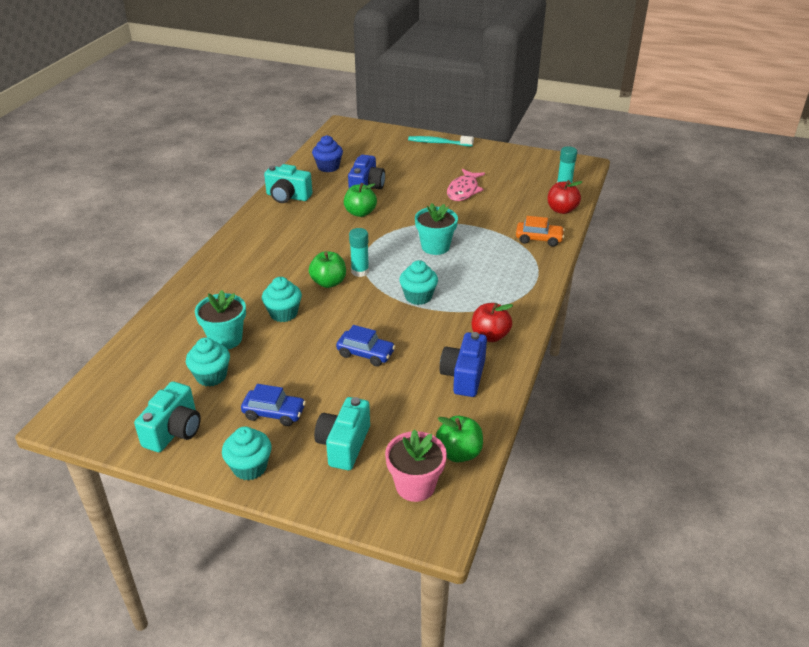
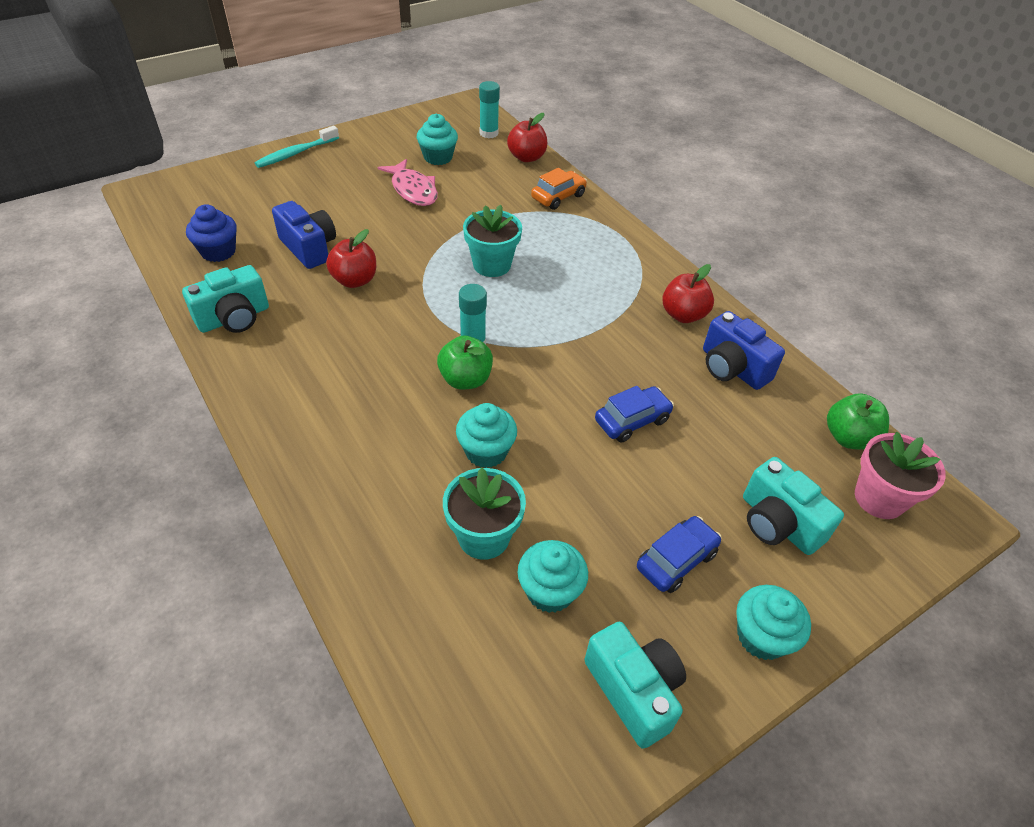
camera: 55 degrees left, 10 degrees up
green apple [344,183,377,217] -> red apple [326,229,376,288]
turquoise cupcake [399,260,438,305] -> turquoise cupcake moved to [416,114,458,165]

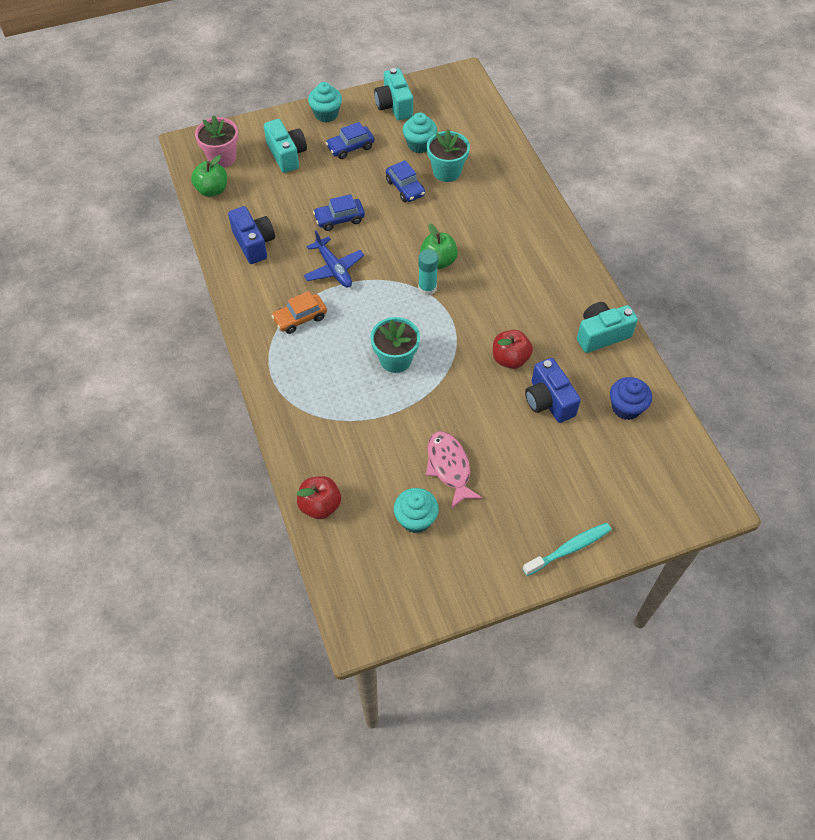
camera: 165 degrees left, 10 degrees up
turquoise cupcake [456,403,517,468] -> none
turquoise glue stick [479,81,500,138] -> none
orange car [531,168,587,210] -> orange car moved to [271,291,327,334]
red apple [662,264,714,323] -> none
none -> blue plane [304,230,364,288]
none -> blue car [386,160,425,202]

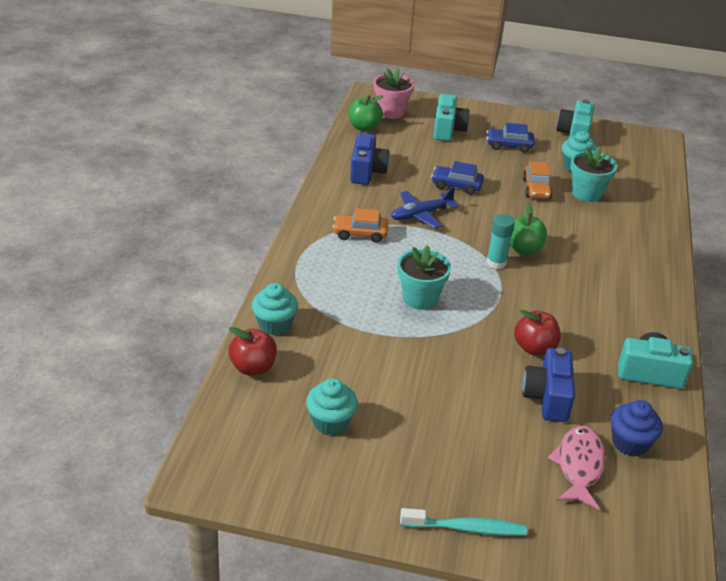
camera: 30 degrees right, 20 degrees down
blue plane [304,230,364,288] -> blue plane turned 60 degrees clockwise [391,187,458,229]
turquoise cupcake [308,82,342,123] -> turquoise cupcake moved to [252,283,298,335]
blue car [386,160,425,202] -> orange car [523,162,553,199]
pink fish [426,431,483,509] -> pink fish moved to [548,426,605,510]

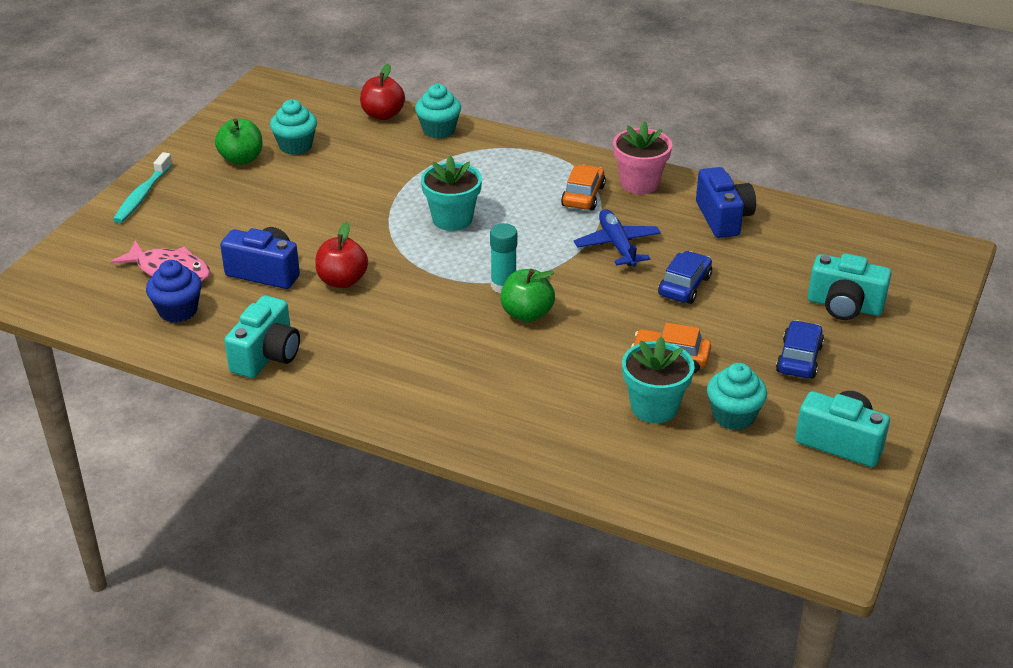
camera: 105 degrees right, 0 degrees up
green apple [349,95,383,131] -> green apple moved to [215,118,263,165]
blue camera [350,133,390,185] -> blue camera turned 120 degrees counterclockwise [696,167,756,238]
pink flower pot [373,68,414,119] -> pink flower pot moved to [613,121,672,194]

